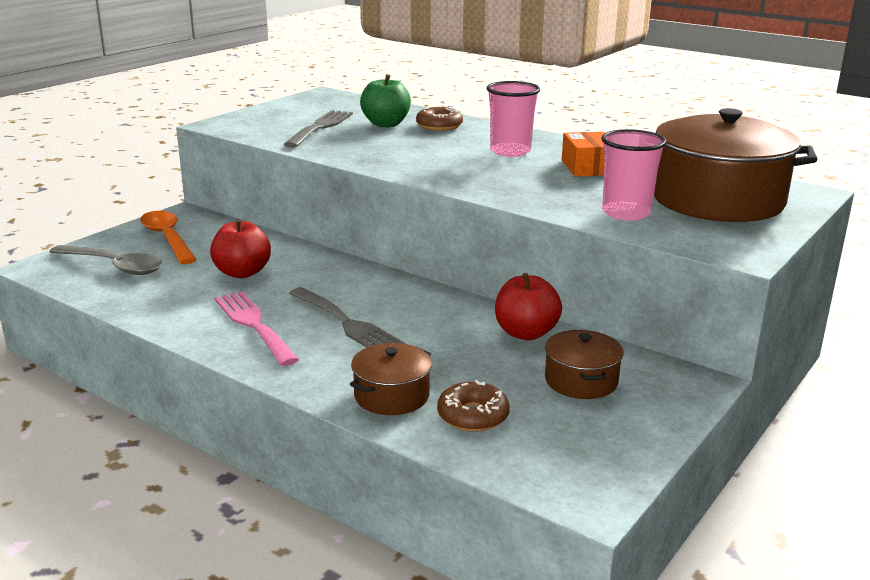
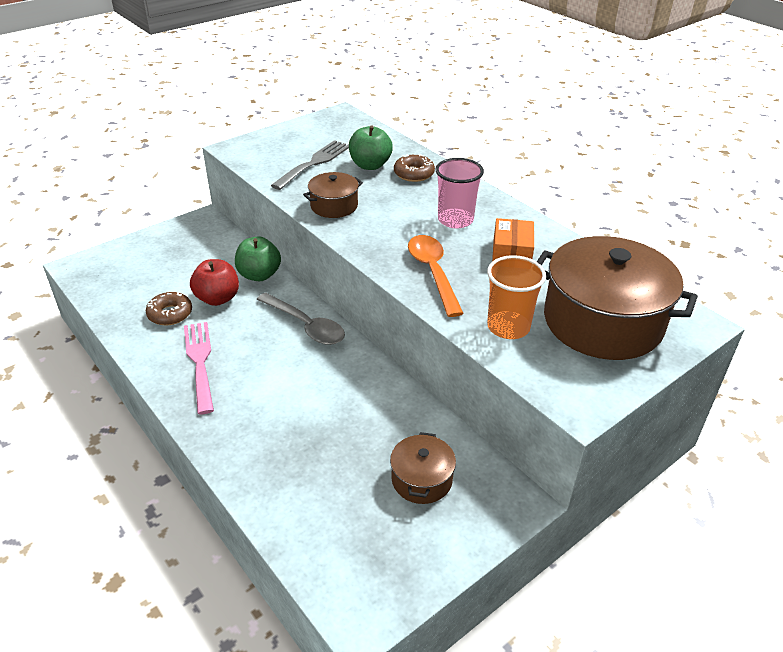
camera: 15 degrees right, 15 degrees up
grey spoon [49,245,163,275] -> grey spoon moved to [256,292,345,345]
orange spoon [140,211,197,264] -> orange spoon moved to [408,235,464,317]
grey fork [289,287,406,348] -> none
brown pot [350,343,432,415] -> brown pot moved to [303,172,363,218]
brown donut [437,380,510,432] -> brown donut moved to [146,292,192,326]
red apple [495,273,562,340] -> none
pink cup [601,129,667,221] -> orange cup [487,255,546,339]
none -> green apple [235,236,281,281]

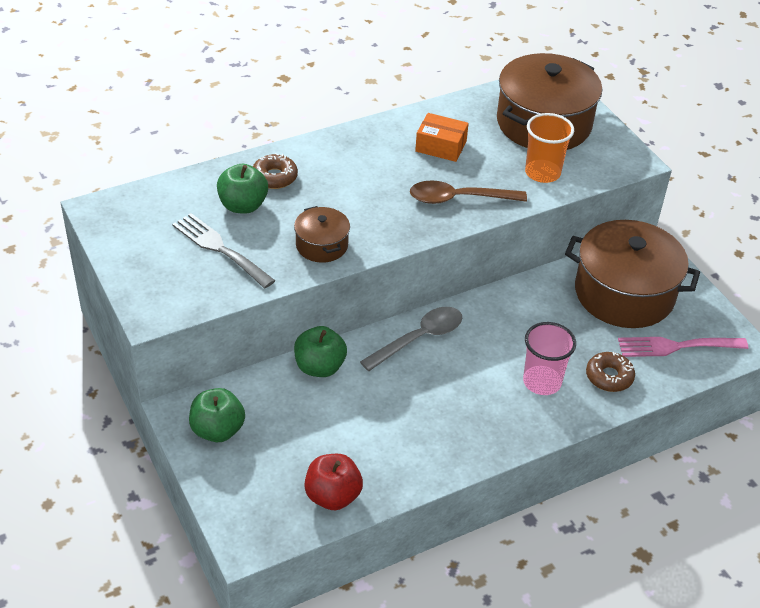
camera: 80 degrees left, 5 degrees up
brown donut [146,292,192,326] -> brown donut moved to [586,352,635,392]
pink fork [184,322,214,414] -> pink fork moved to [618,337,748,357]
red apple [190,259,239,306] -> red apple moved to [304,454,363,510]
brown pot [390,432,456,504] -> brown pot [565,220,700,328], size x2.05
orange spoon [408,235,464,317] -> brown spoon [410,180,527,204]
pink cup [435,158,484,229] -> pink cup moved to [523,322,576,395]
none -> green apple [189,388,245,442]

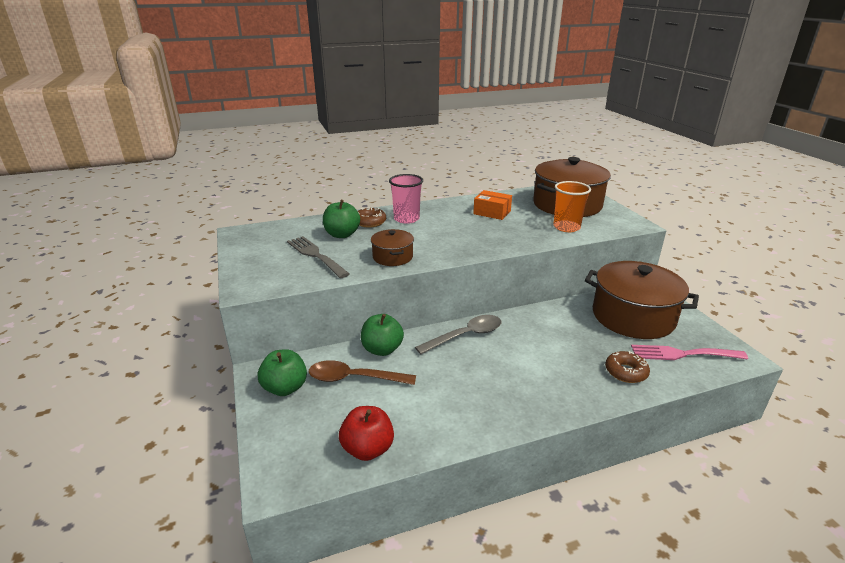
camera: 10 degrees right, 15 degrees down
brown spoon [410,180,527,204] -> brown spoon moved to [309,360,416,385]
pink cup [523,322,576,395] -> pink cup moved to [389,174,423,224]

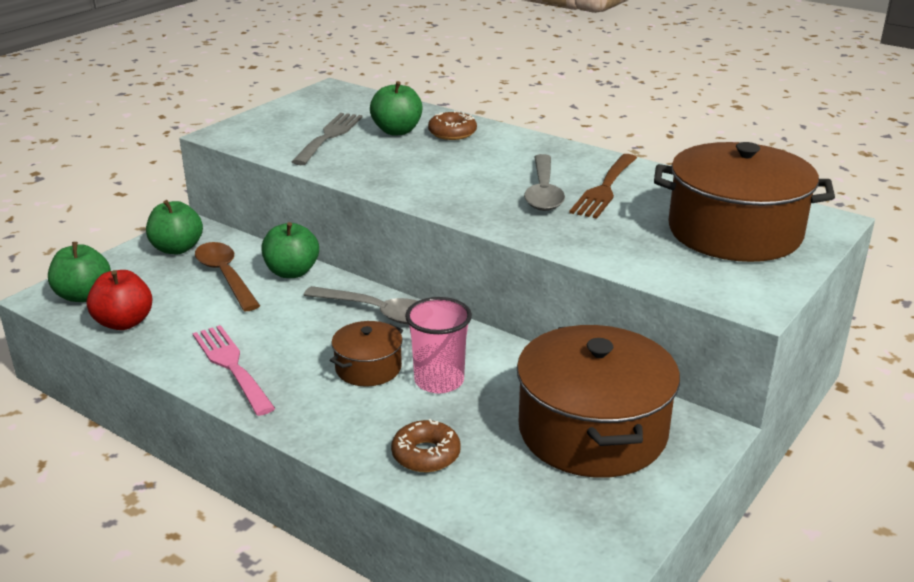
camera: 55 degrees right, 0 degrees up
brown pot [371,229,414,266] -> brown pot moved to [330,321,403,386]
pink cup [389,174,423,224] -> pink cup moved to [405,297,472,394]
orange box [473,190,512,220] -> brown fork [569,154,637,219]
orange cup [553,181,591,232] -> none
pink fork [631,345,748,360] -> pink fork moved to [192,325,275,416]
none -> green apple [48,242,111,302]
none -> grey spoon [524,154,565,211]

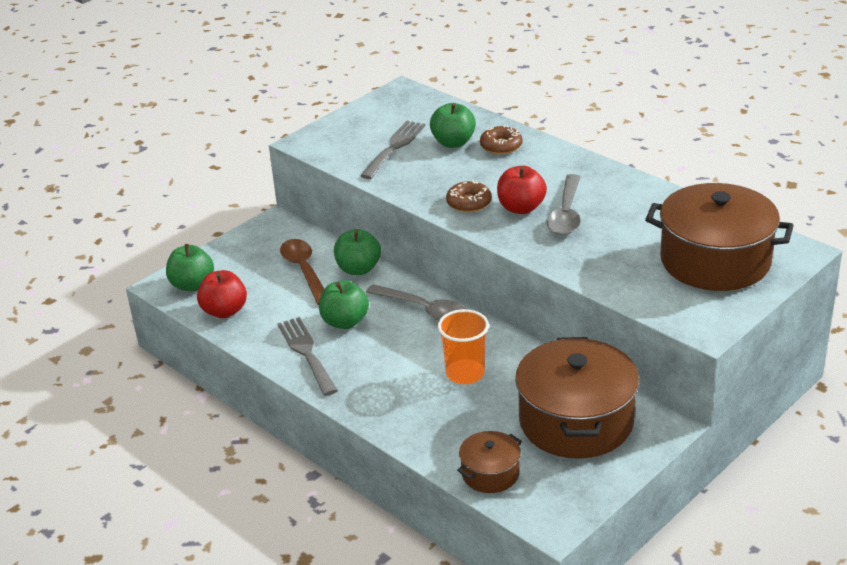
camera: 10 degrees right, 5 degrees up
green apple [146,200,203,254] -> green apple moved to [319,280,369,329]
pink fork [192,325,275,416] -> grey fork [277,317,338,396]
brown pot [330,321,403,386] -> brown pot moved to [457,431,522,493]
brown donut [391,419,461,472] -> brown donut moved to [446,180,492,212]
pink cup [405,297,472,394] -> orange cup [438,309,489,384]
brown fork [569,154,637,219] -> none
none -> red apple [497,166,547,214]

